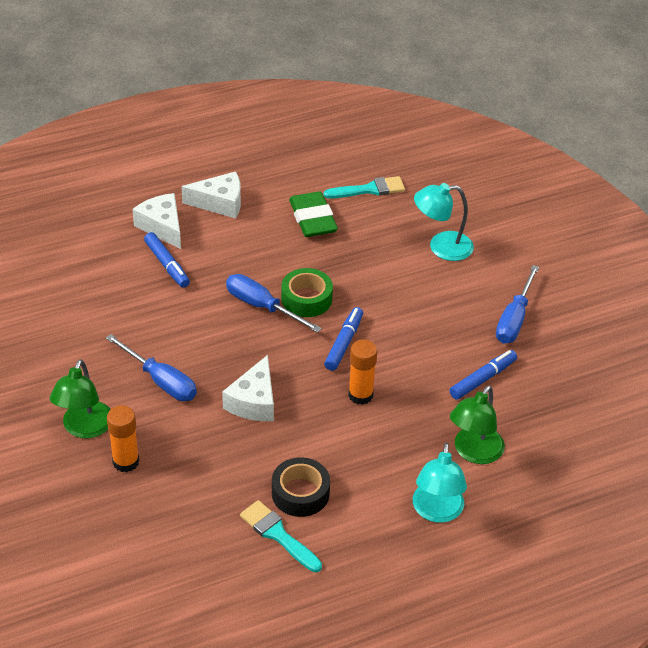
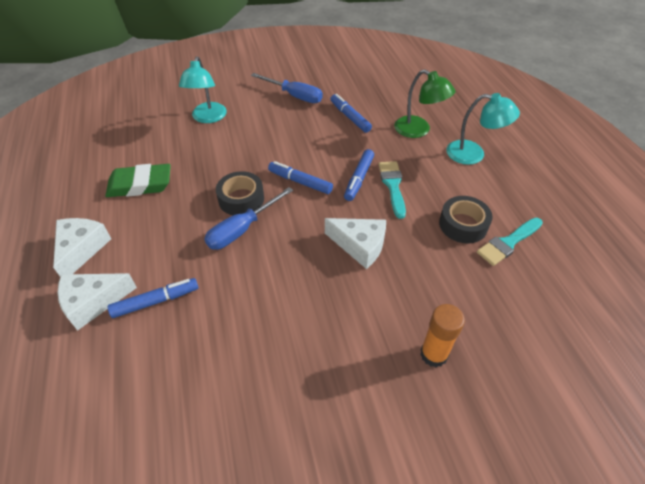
camera: 80 degrees left, 5 degrees up
green lamp [50,359,111,438] -> none
blue screwdriver [106,334,197,401] -> none
green tape [281,268,333,317] -> black tape [216,171,264,215]
turquoise brush [324,176,405,198] -> turquoise brush moved to [378,161,406,219]
orange glue stick [348,340,377,405] -> blue marker [344,149,374,201]

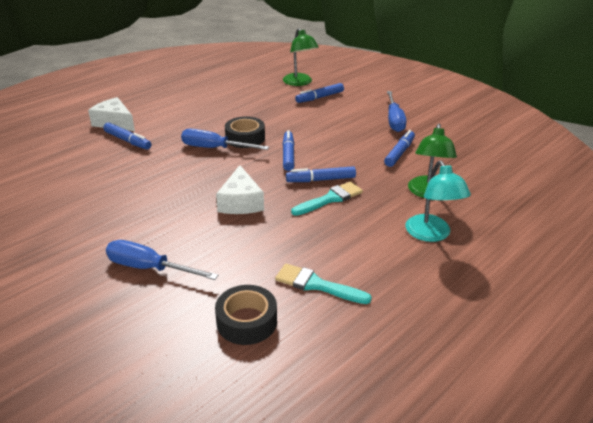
camera: 60 degrees right, 15 degrees down
white cheese [53,218,111,277] -> none
green eraser [105,164,171,197] -> none
turquoise lamp [179,56,227,123] -> blue marker [295,83,344,103]
orange glue stick [420,304,465,367] -> blue screwdriver [106,240,218,280]
black tape [439,196,493,244] -> black tape moved to [215,285,277,345]
none -> green lamp [283,28,319,86]

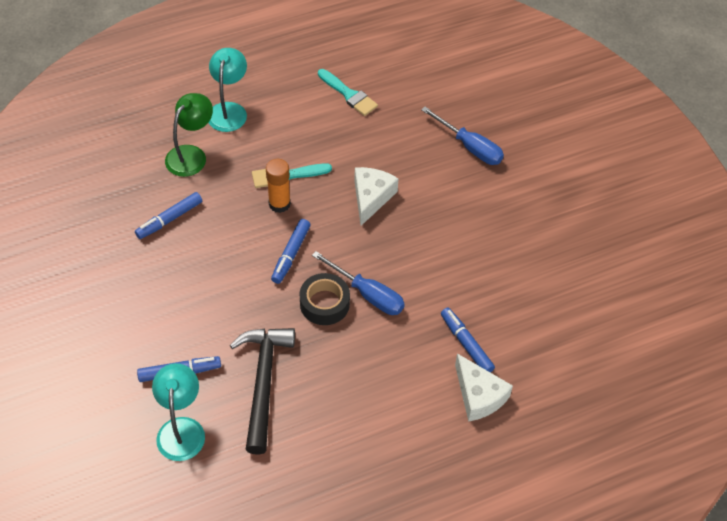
camera: 160 degrees left, 20 degrees up
black tape [215,285,277,345] -> none
green lamp [283,28,319,86] -> turquoise lamp [152,363,205,461]
blue marker [286,166,356,182] -> orange glue stick [266,159,291,213]
blue screwdriver [387,91,407,132] -> none
none -> black hammer [230,328,295,455]

